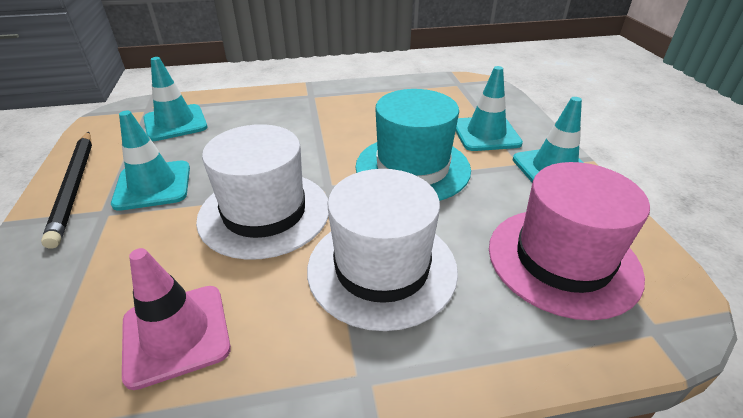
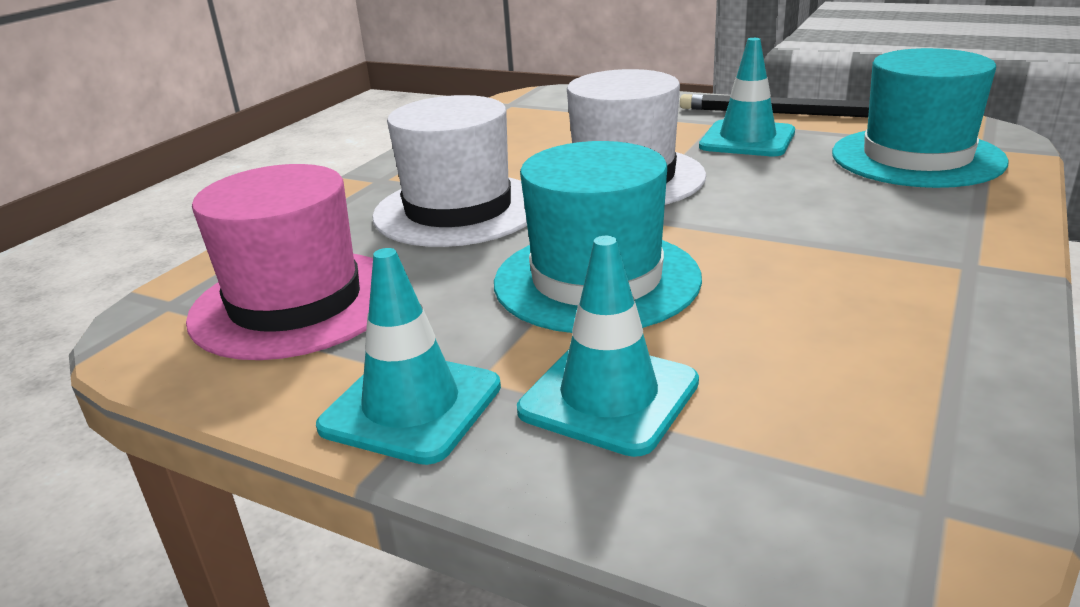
camera: 130 degrees right, 10 degrees down
pink traffic cone [122,248,231,390] -> none
turquoise traffic cone [143,57,208,141] -> turquoise hat [832,48,1009,188]

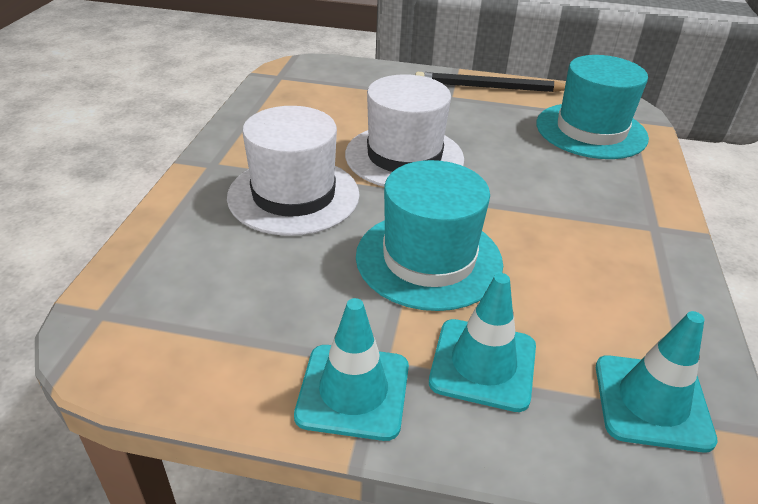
camera: 20 degrees left, 10 degrees up
pink hat [186,164,373,360] -> none
turquoise traffic cone [699,38,795,156] -> turquoise traffic cone moved to [596,311,718,452]

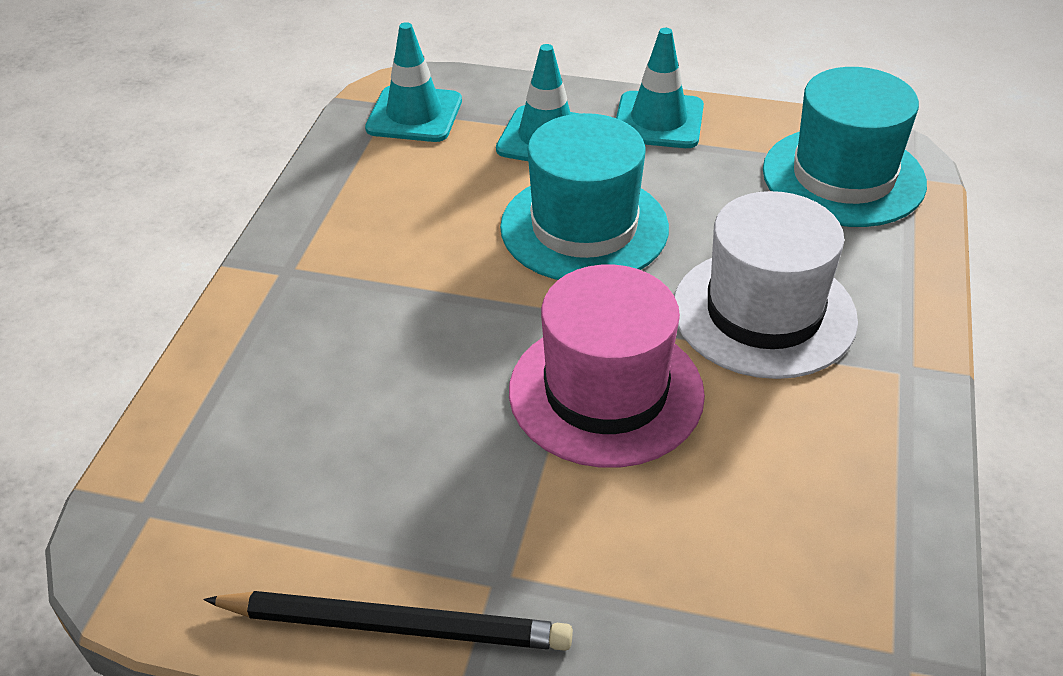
camera: 175 degrees left, 5 degrees up
white hat [345,74,464,187] -> pink hat [509,264,705,468]
turquoise hat [536,55,649,159] -> turquoise hat moved to [763,67,927,227]

